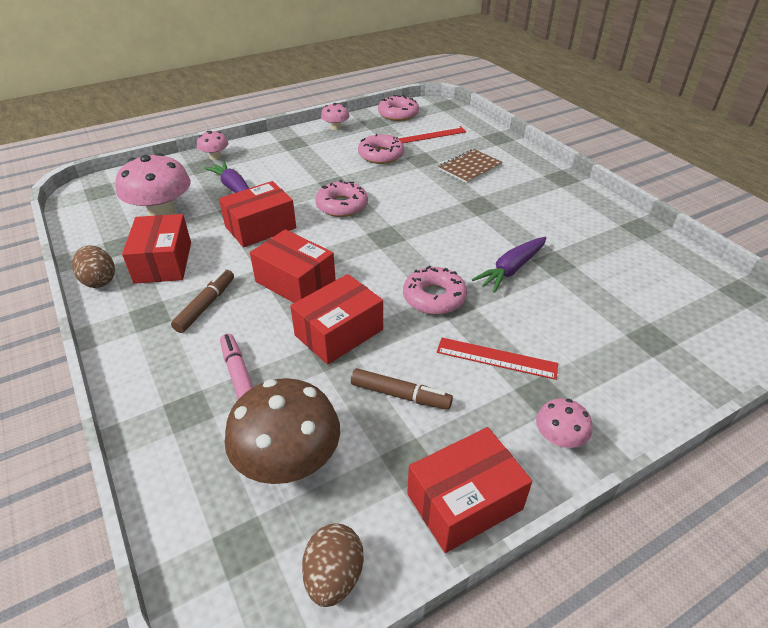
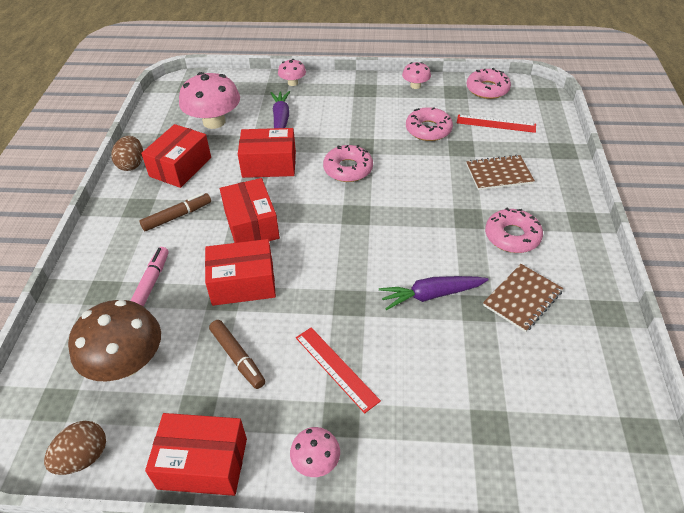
camera: 35 degrees right, 5 degrees up
pink donut [403,265,467,315] -> pink donut moved to [485,207,543,253]
none -> brown notebook [483,264,563,332]

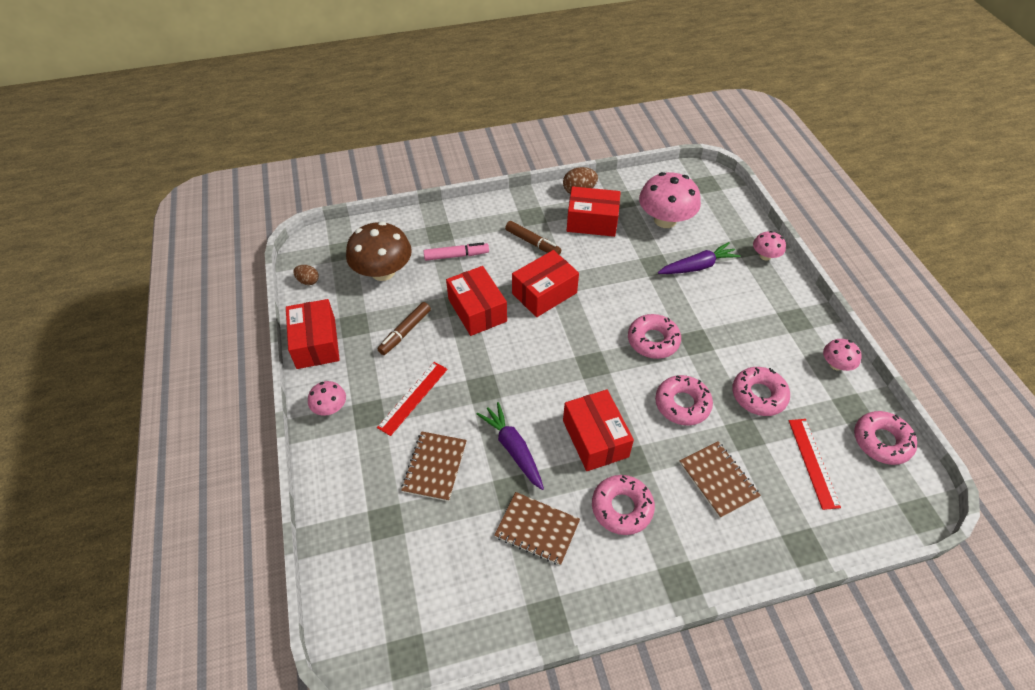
camera: 70 degrees right, 5 degrees up
brown egg [44,421,106,475] -> brown egg [293,265,319,285], size x0.66
red box [238,128,296,178] -> red box moved to [563,389,634,471]
none -> brown notebook [401,431,467,501]
none -> pink donut [655,375,713,425]

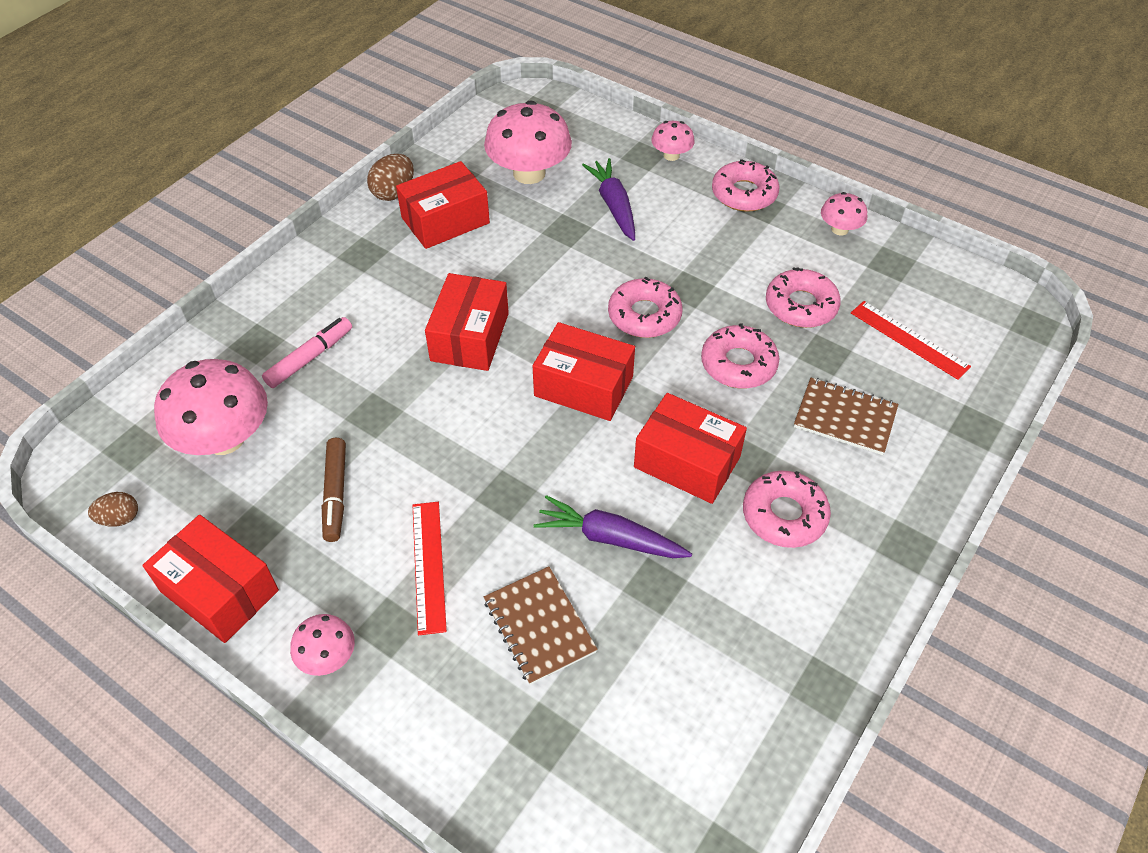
camera: 40 degrees left, 0 degrees up
brown mushroom [346,222,412,281] -> pink mushroom [154,359,268,455]
red box [446,266,507,336] -> red box moved to [533,322,635,421]
brown notebook [494,492,580,566] -> none
brown marker [505,221,561,255] -> none
purple carrot [658,242,741,274] -> purple carrot turned 45 degrees counterclockwise [582,158,635,241]
pink donut [854,411,917,465] -> pink donut moved to [712,159,780,212]

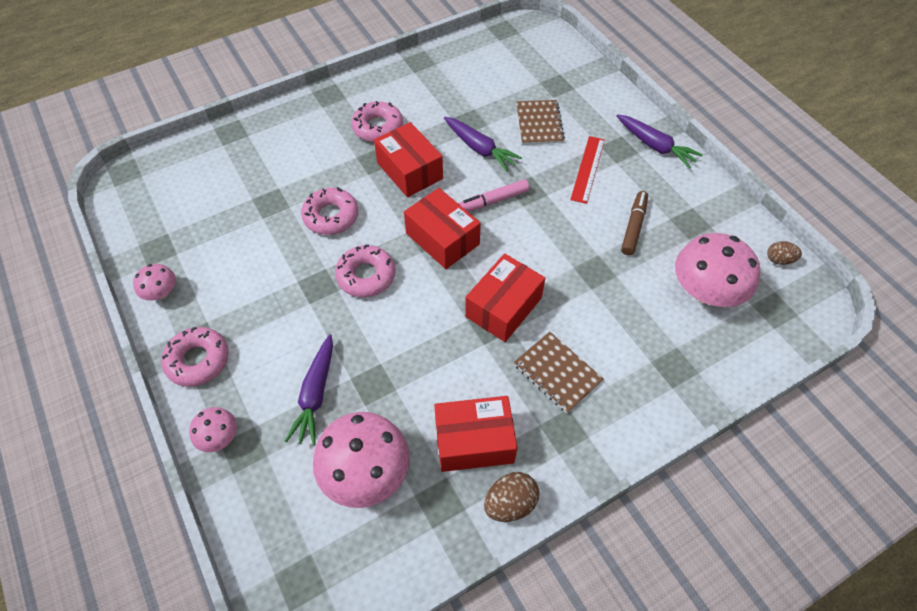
camera: 155 degrees left, 5 degrees up
red box [143,515,279,643] -> none
pink marker [262,317,352,388] -> pink marker moved to [458,179,529,212]
pink mushroom [290,614,355,676] -> purple carrot [616,114,703,169]
pink donut [766,267,841,328] -> none
brown notebook [794,378,899,455] -> brown notebook moved to [514,332,604,413]
red ruler [851,301,971,380] -> none

